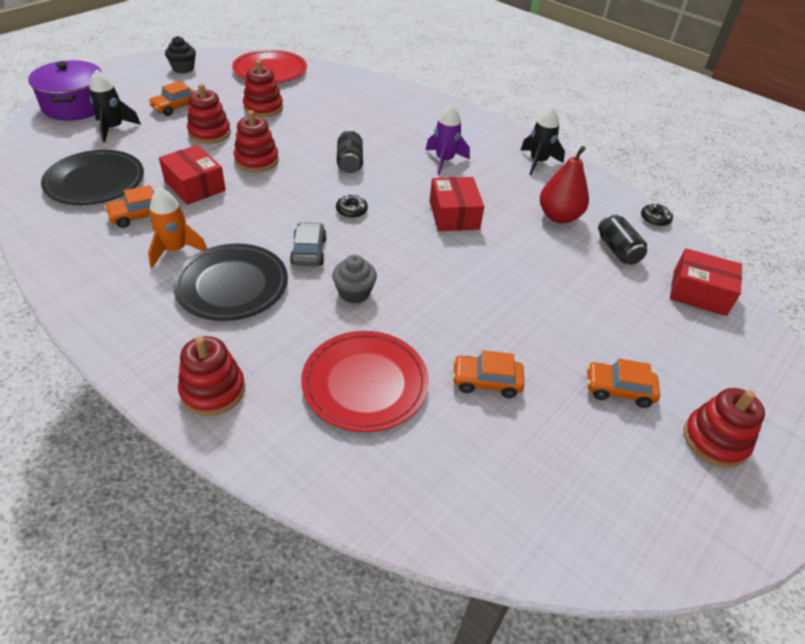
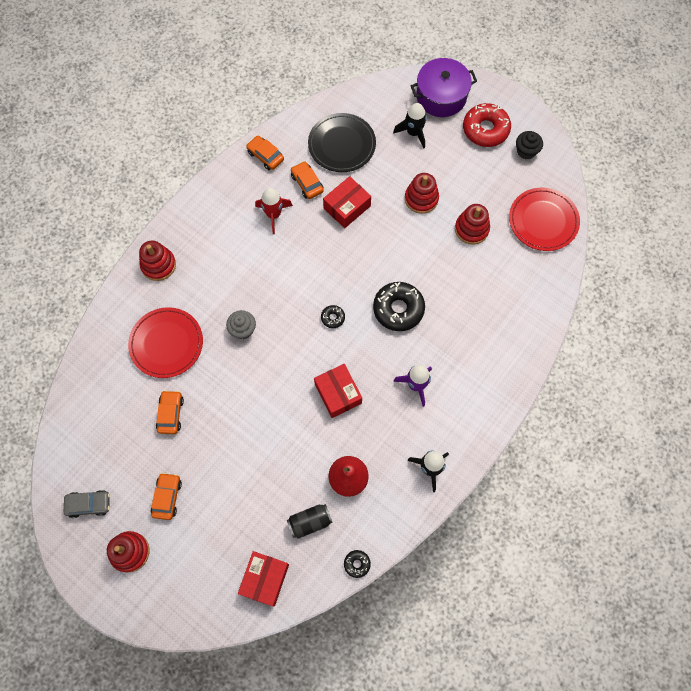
camera: 90 degrees right, 25 degrees up
orange car [148,81,194,116] -> orange car moved to [246,136,284,170]
orange rocket [148,187,207,268] -> red rocket [255,188,293,234]
black plate [173,243,288,321] -> none
red stacking toy [234,110,279,172] -> none
grey car [290,222,327,266] -> grey car moved to [64,490,110,518]
black can [337,130,363,173] -> black donut [373,282,425,331]
red box [430,177,484,231] -> red box turned 75 degrees clockwise [314,364,362,418]
none -> red donut [463,103,511,147]

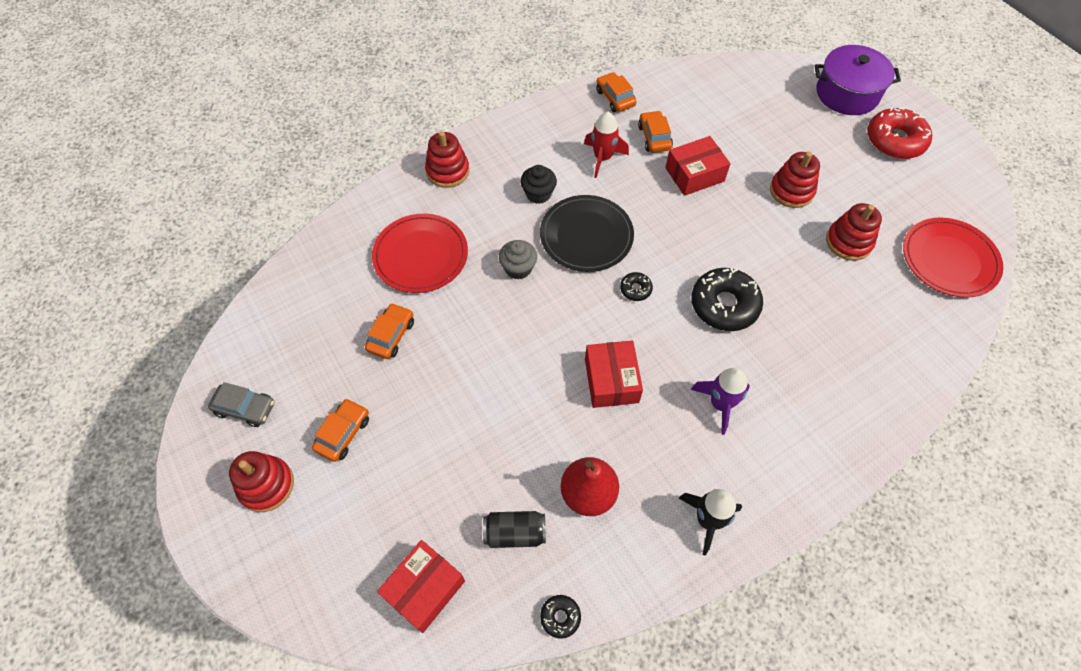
camera: 20 degrees right, 10 degrees down
black plate [308,113,376,172] -> black plate moved to [540,195,634,272]
black rocket [393,103,427,149] -> none
black cupcake [516,131,543,159] -> black cupcake moved to [521,165,557,204]

